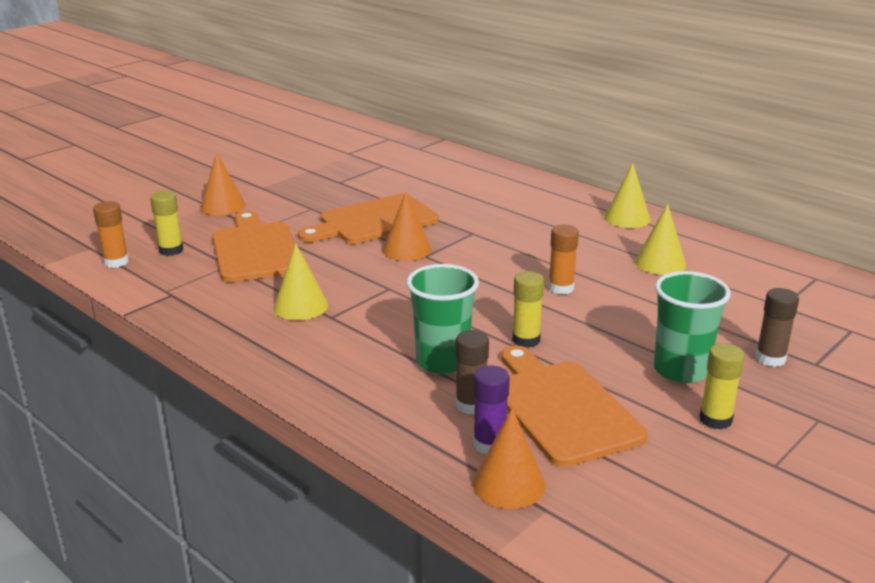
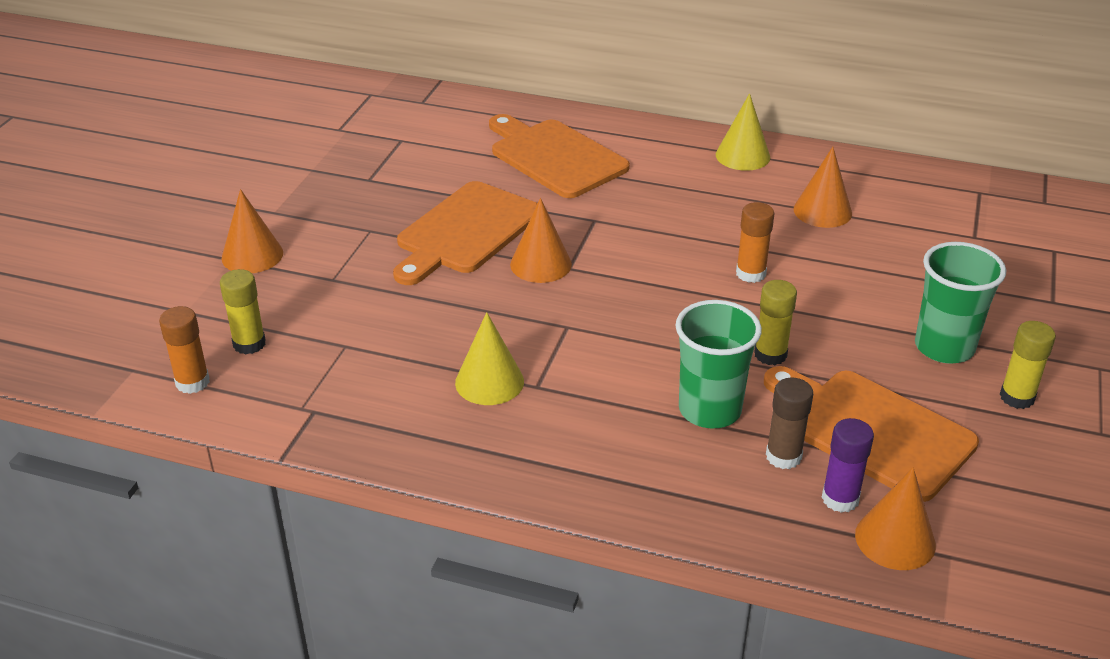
camera: 25 degrees left, 10 degrees up
orange cutting board [212,211,295,282] -> orange cutting board moved to [489,114,630,198]
yellow cone [635,204,686,275] -> orange cone [794,147,852,228]
brown glue stick [756,288,799,367] -> none

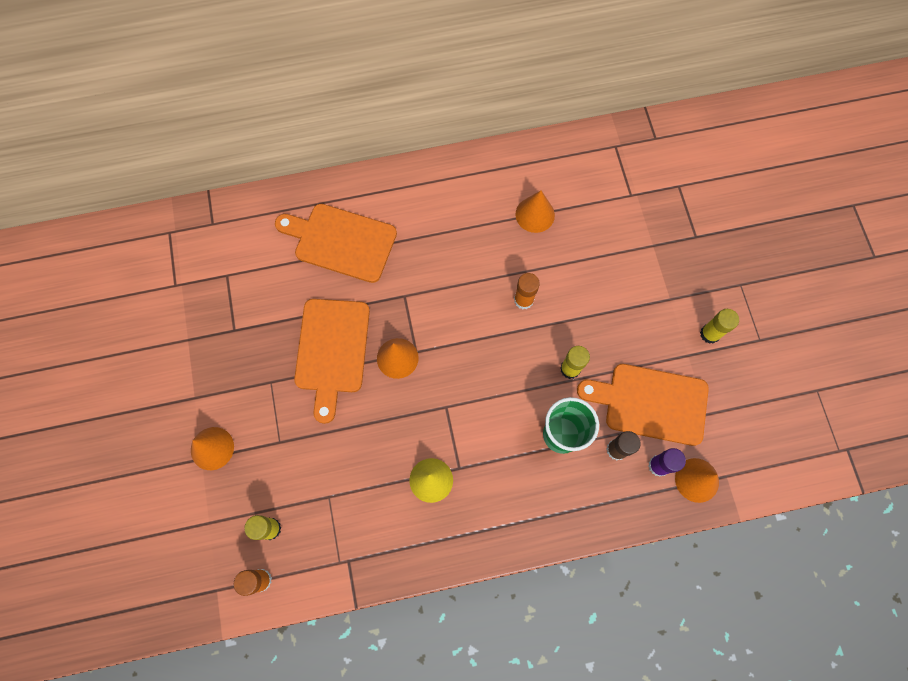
camera: 30 degrees left, 35 degrees up
yellow cone [716,93,770,171] -> none
green cup [915,242,1006,364] -> none

